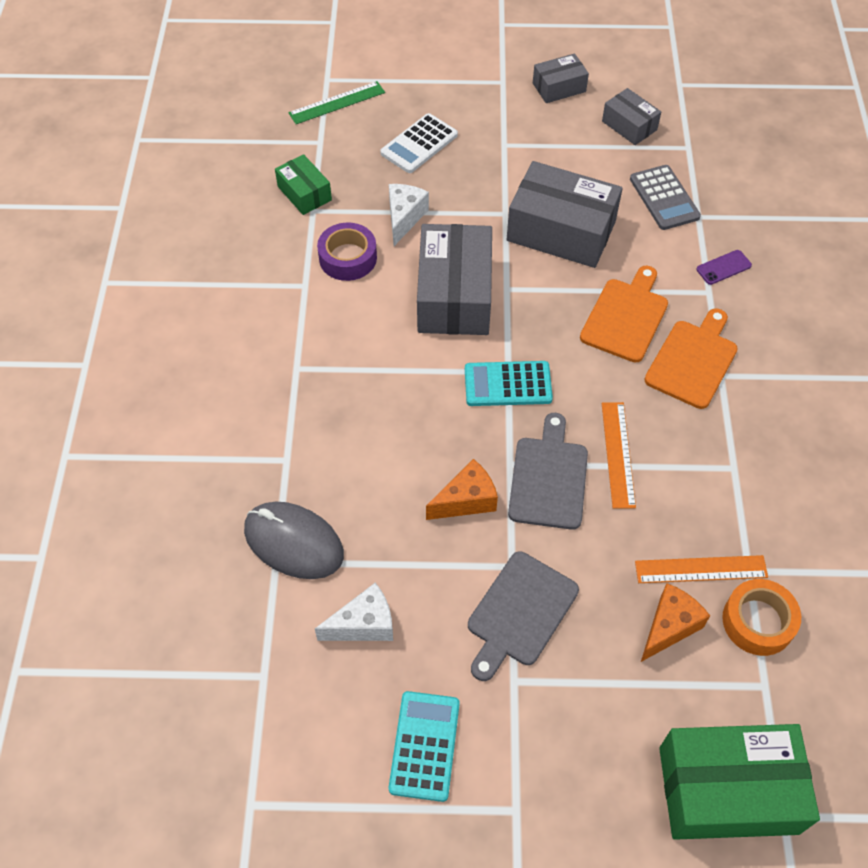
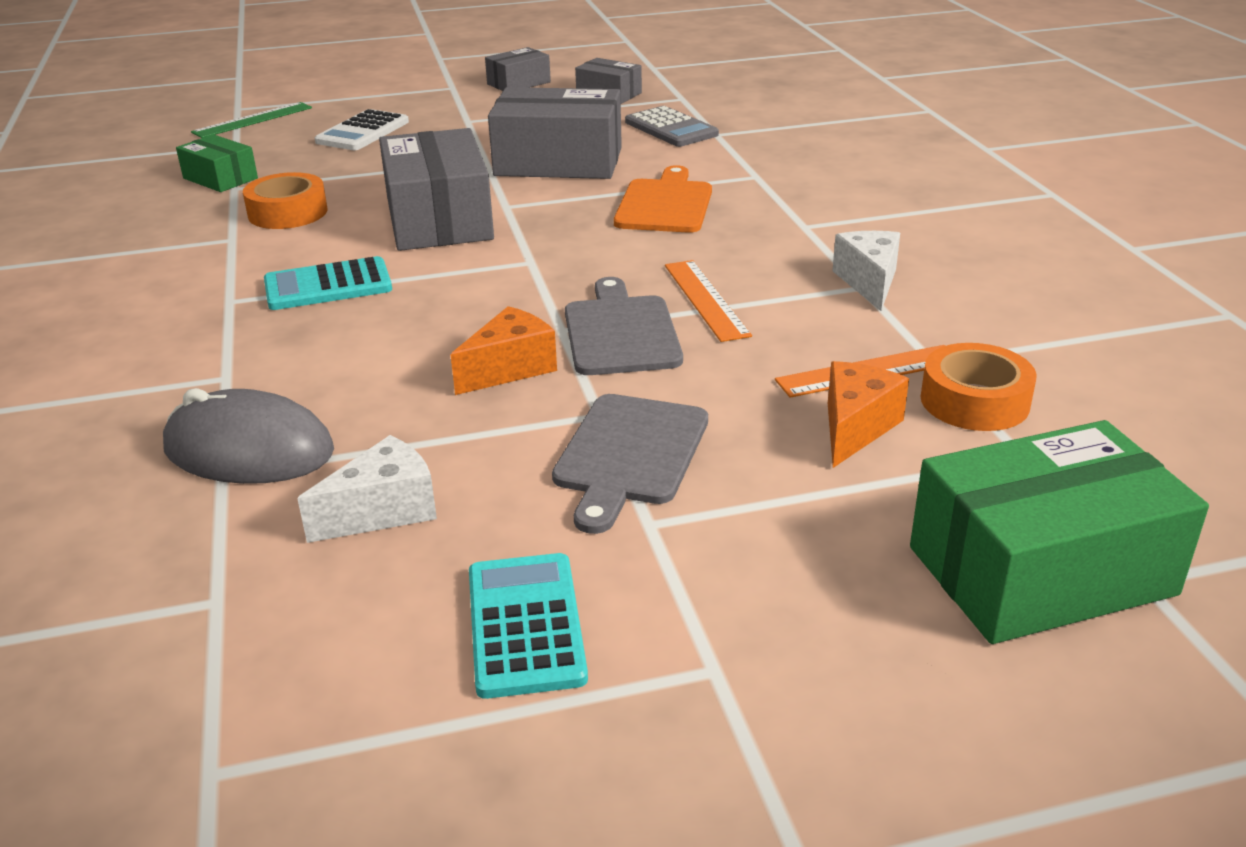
camera: 15 degrees left, 25 degrees down
purple tape [317,222,377,281] -> orange tape [243,172,327,229]
white cheese [389,184,429,246] -> white cheese moved to [832,231,900,311]
turquoise calculator [465,361,553,406] -> turquoise calculator moved to [264,256,392,310]
orange cutting board [644,308,738,409] -> none
purple phone [696,250,752,285] -> none

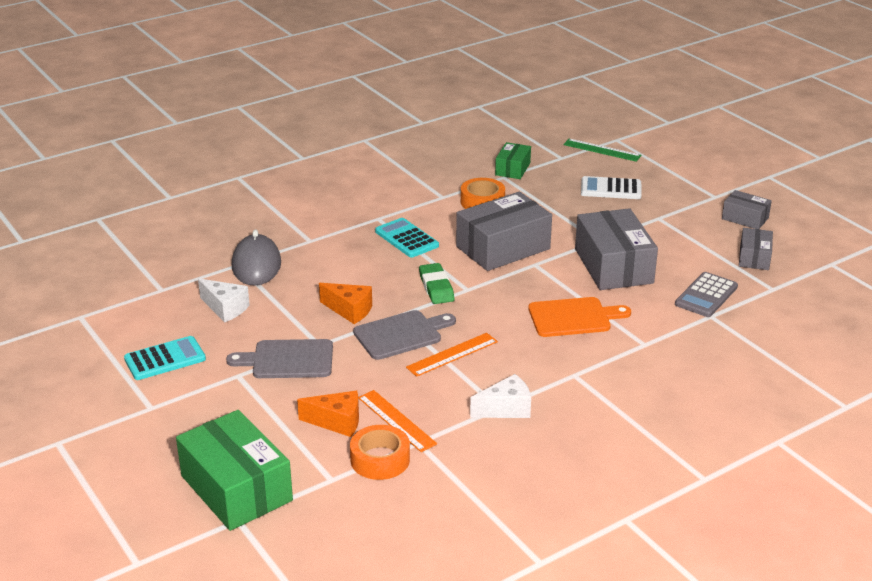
camera: 70 degrees right, 0 degrees up
none -> green eraser [419,263,454,304]

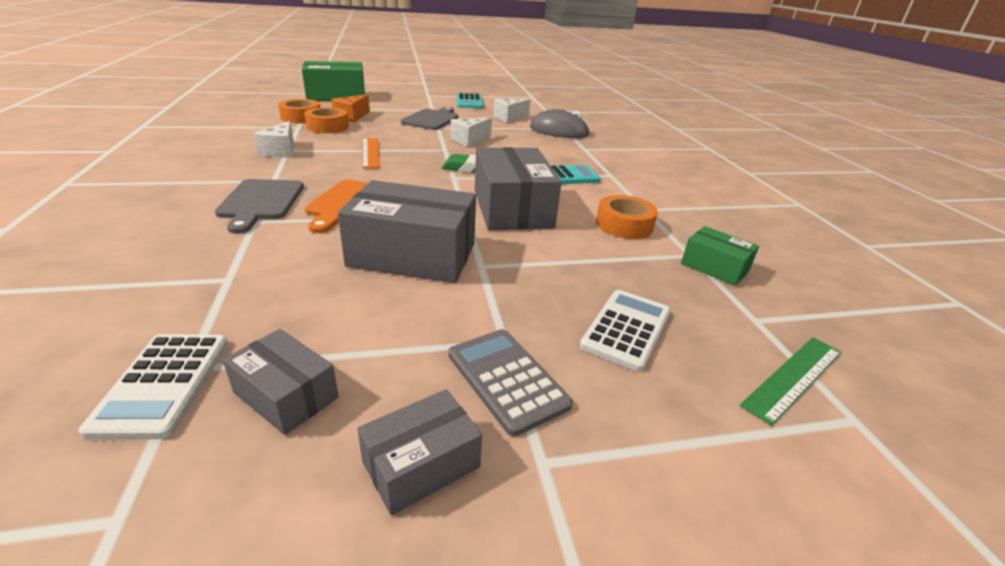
camera: 110 degrees right, 0 degrees up
orange cheese [319,283,372,324] -> white cheese [451,118,492,147]
grey cutting board [353,310,456,360] -> grey cutting board moved to [215,179,304,234]
orange ruler [358,390,437,452] -> orange tape [304,107,349,133]
grey calculator [675,272,738,317] -> grey calculator moved to [448,329,573,437]
none -> white calculator [79,334,228,440]

